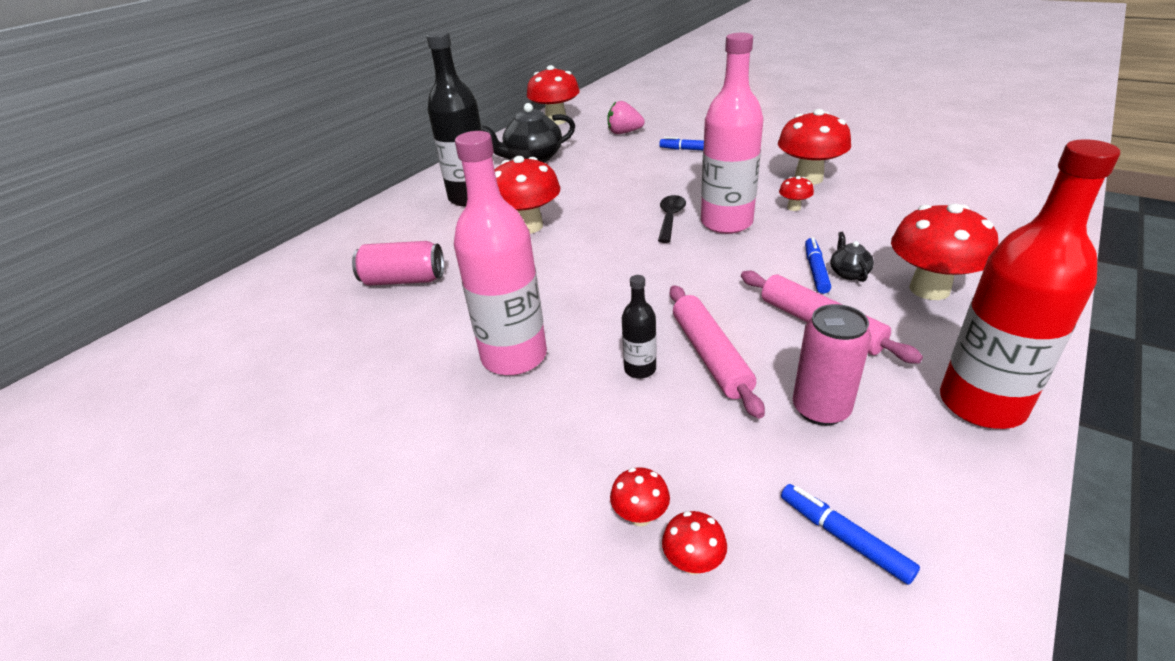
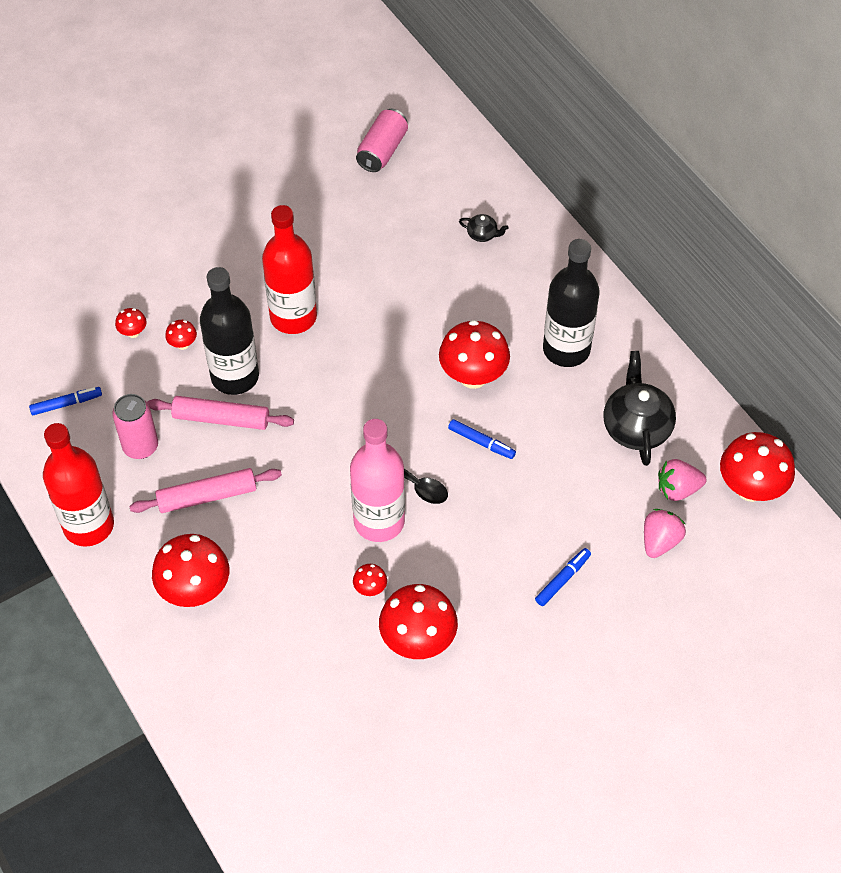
camera: 110 degrees right, 20 degrees up
pink can [352,241,444,286] -> pink can moved to [356,109,408,172]
pink bottle [454,131,547,375] -> red bottle [262,205,317,334]
black bottle [622,275,656,379] -> black bottle [200,267,259,395], size x2.18
red mushroom [662,511,727,574] -> red mushroom moved to [165,320,197,350]
blue marker [805,237,831,294] -> blue marker moved to [448,419,516,459]
black teapot [830,232,874,282] -> black teapot moved to [459,214,509,242]
none -> pink strawberry [658,459,706,501]

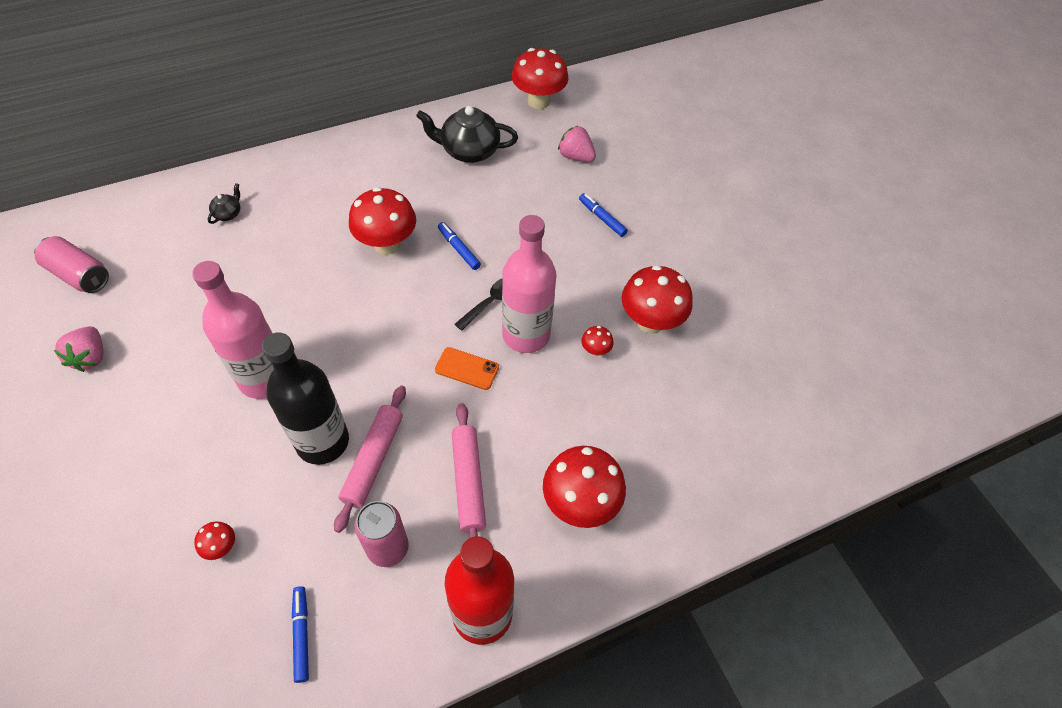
camera: 85 degrees left, 0 degrees up
red mushroom [165,320,197,350] -> none
red bottle [262,205,317,334] -> pink bottle [192,261,274,399]
blue marker [448,419,516,459] -> blue marker turned 75 degrees counterclockwise [438,222,481,270]
black bottle [543,239,600,367] -> none
pink strawberry [658,459,706,501] -> pink strawberry moved to [54,326,104,372]
none -> orange phone [435,347,499,390]

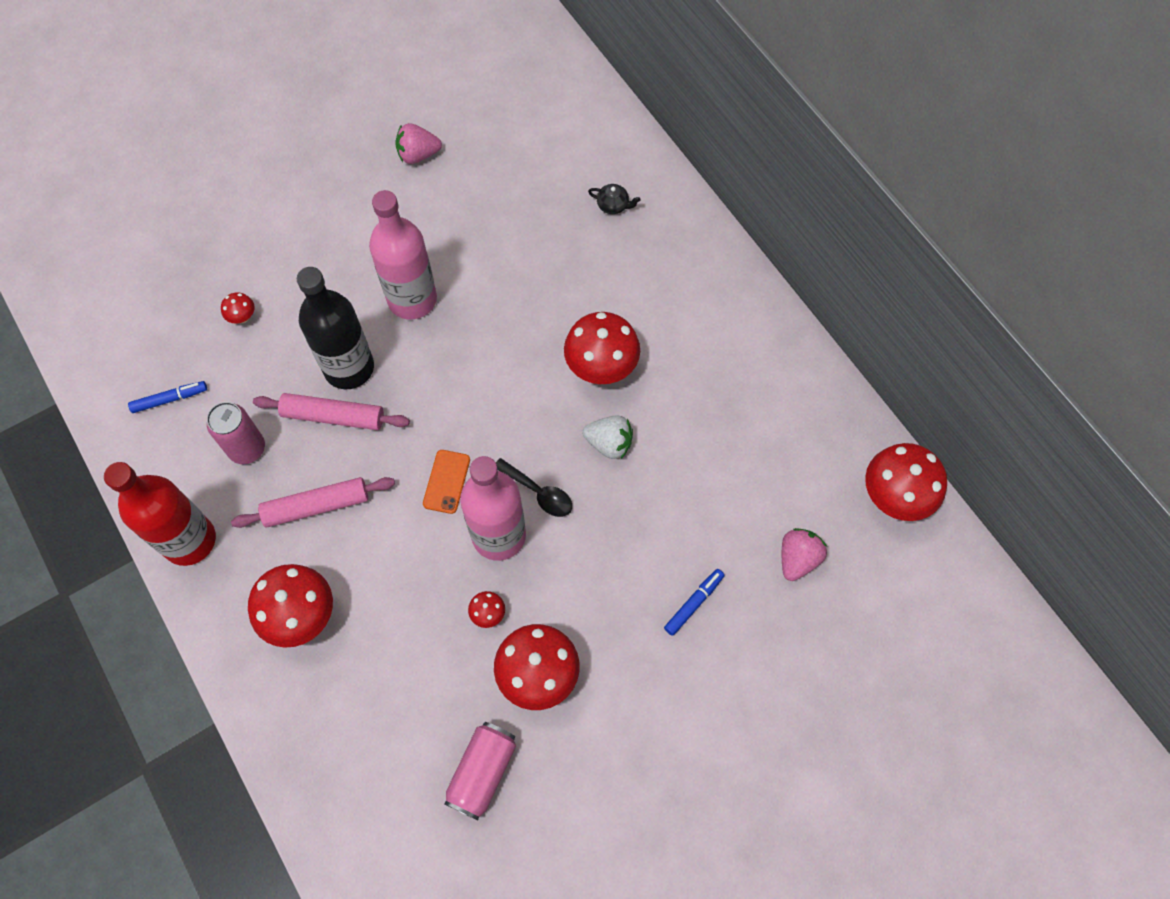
camera: 85 degrees right, 10 degrees up
pink can [34,236,109,293] -> pink can moved to [444,722,516,820]
black teapot [416,106,518,163] -> none
blue marker [438,222,481,270] -> white strawberry [582,415,633,459]

